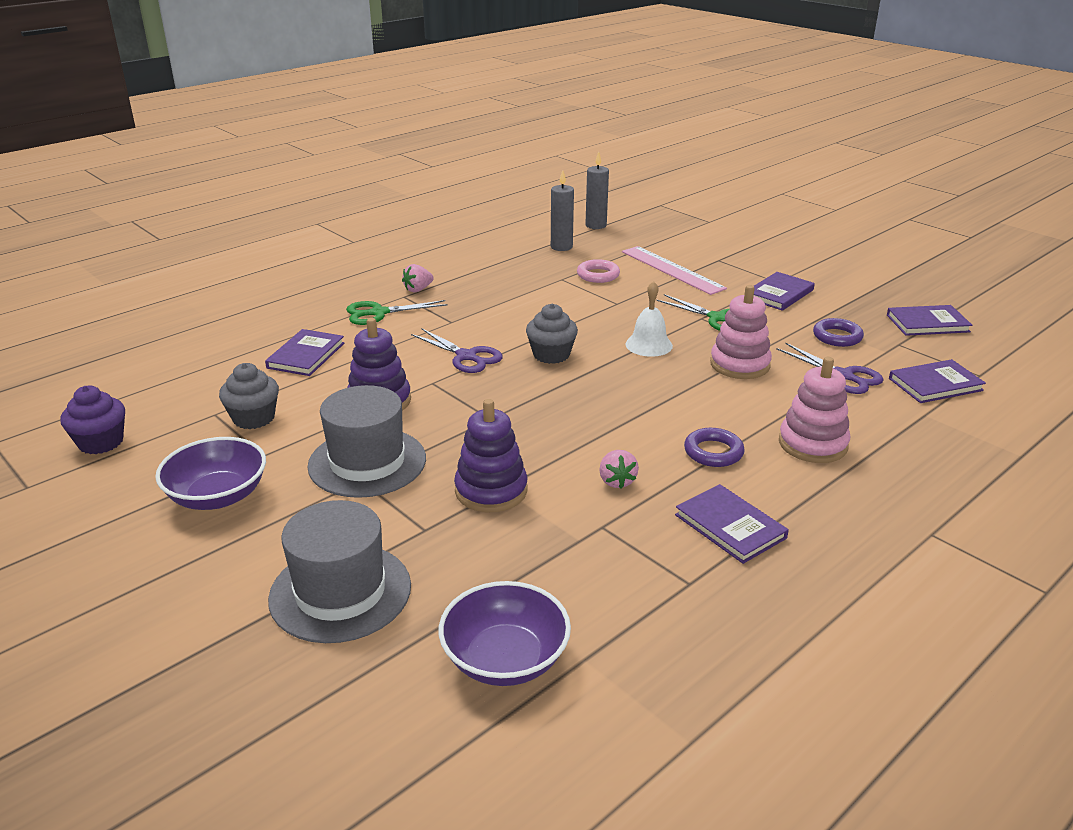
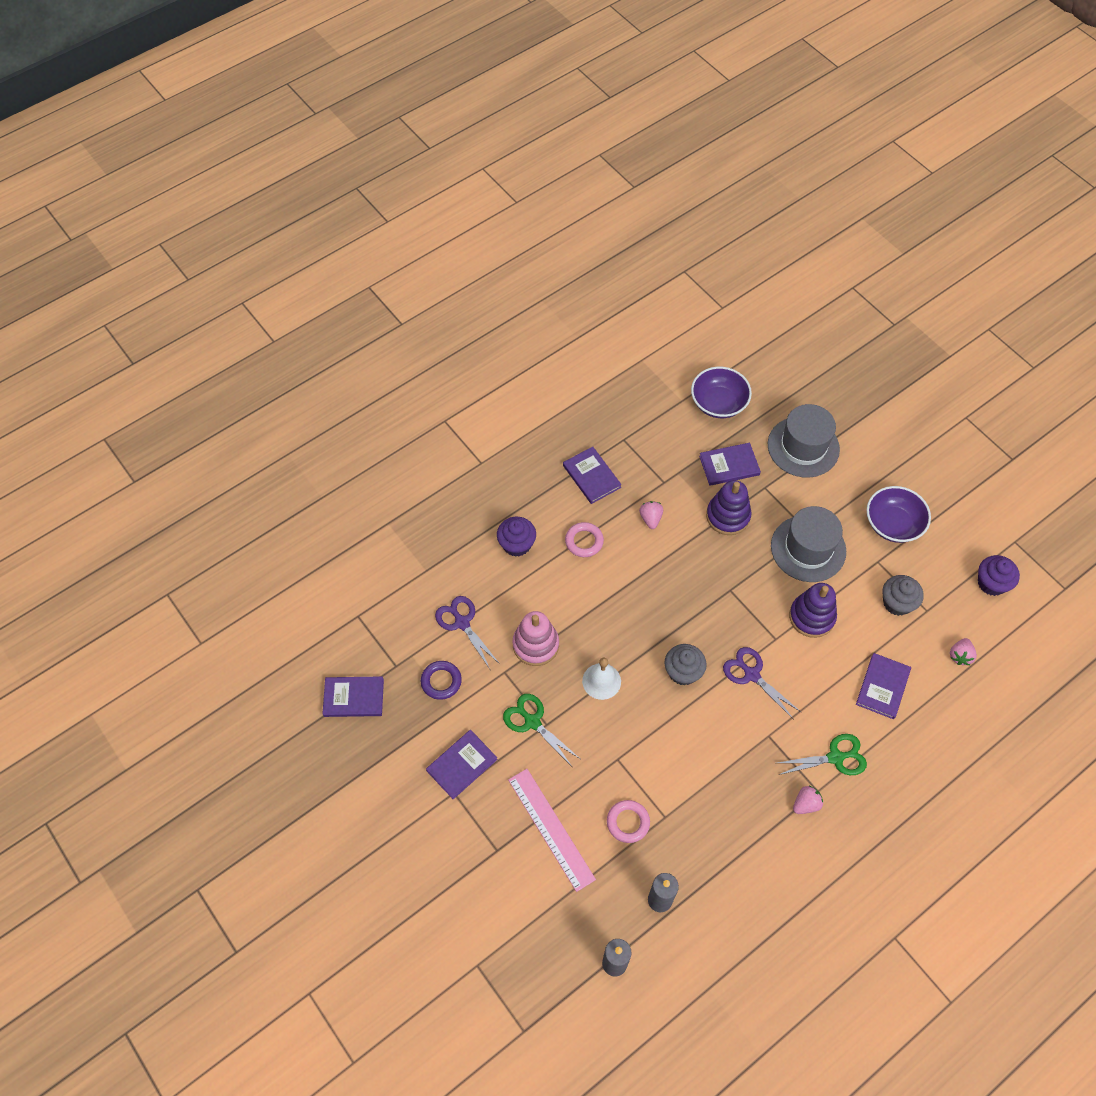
camera: 175 degrees left, 30 degrees up
purple ring [684,428,745,467] -> pink ring [565,522,604,557]
pink stacking toy [779,357,850,463] -> purple cupcake [497,517,536,557]
purple book [889,359,986,403] -> purple book moved to [699,443,761,486]
none -> pink strawberry [950,638,977,665]

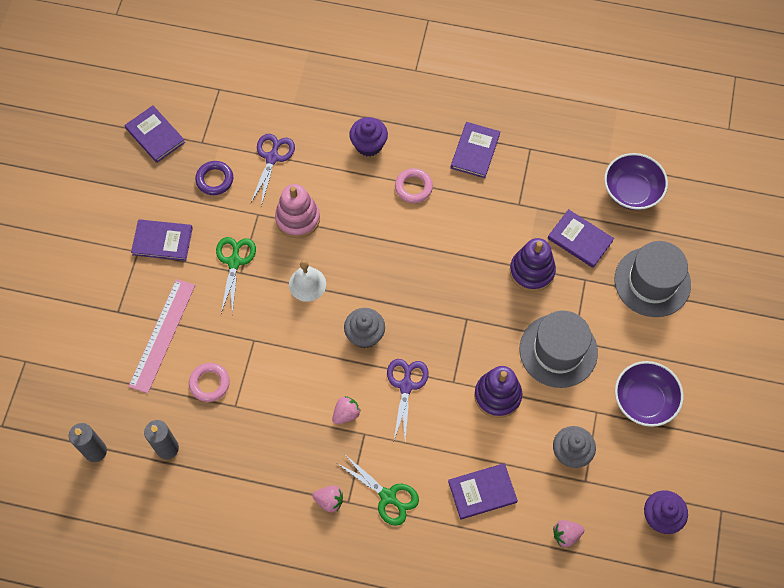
camera: 50 degrees right, 5 degrees up
pink strawberry [639,501,663,529] -> pink strawberry moved to [332,396,361,424]

